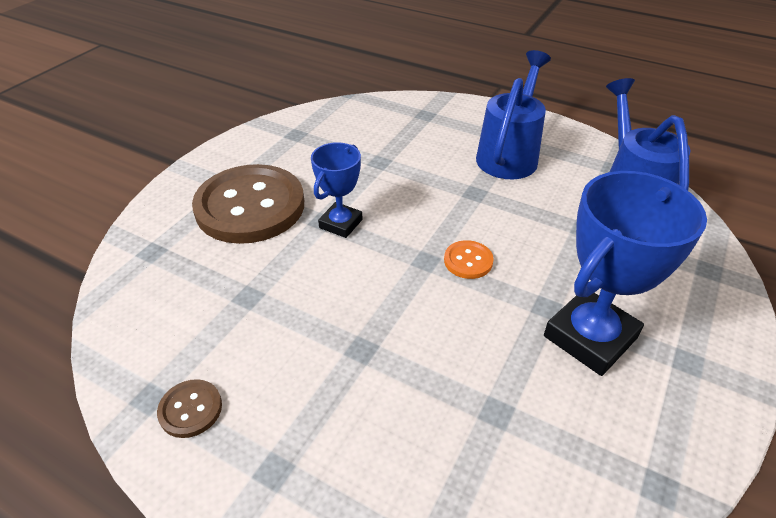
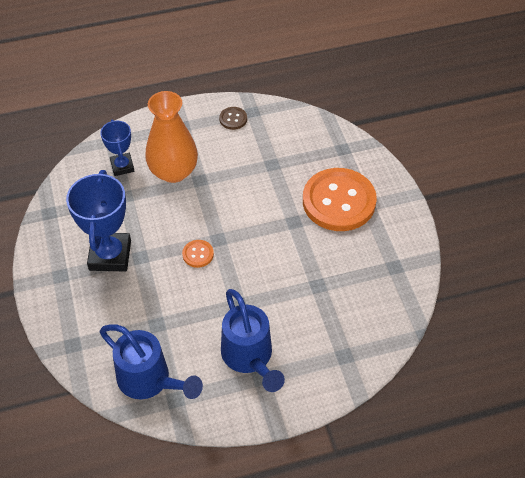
camera: 135 degrees right, 10 degrees up
brown button [192,164,304,244] -> orange button [303,168,377,231]
blue trophy [311,142,363,238] -> blue trophy moved to [100,120,134,176]
none -> orange vase [145,91,198,183]

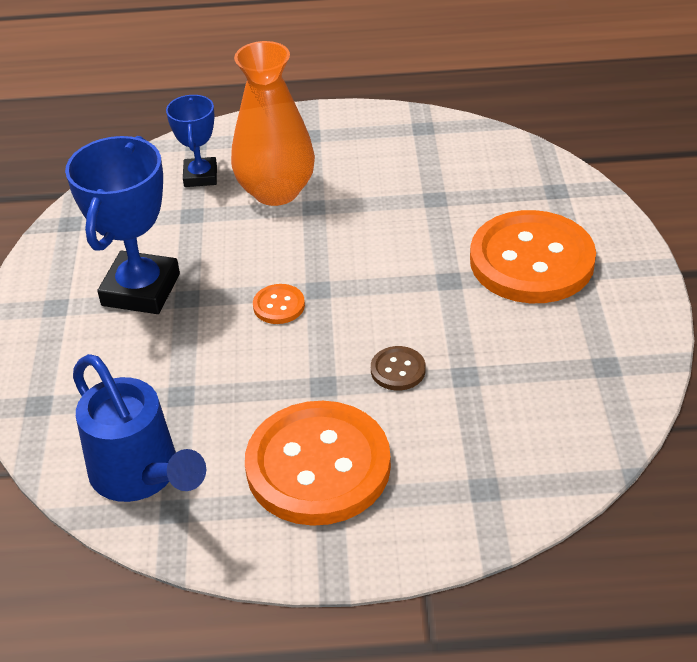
camera: 15 degrees right, 10 degrees down
brown button [219,107,247,130] -> brown button moved to [371,346,426,391]
blue watering can [221,289,285,392] -> orange button [245,401,391,526]

